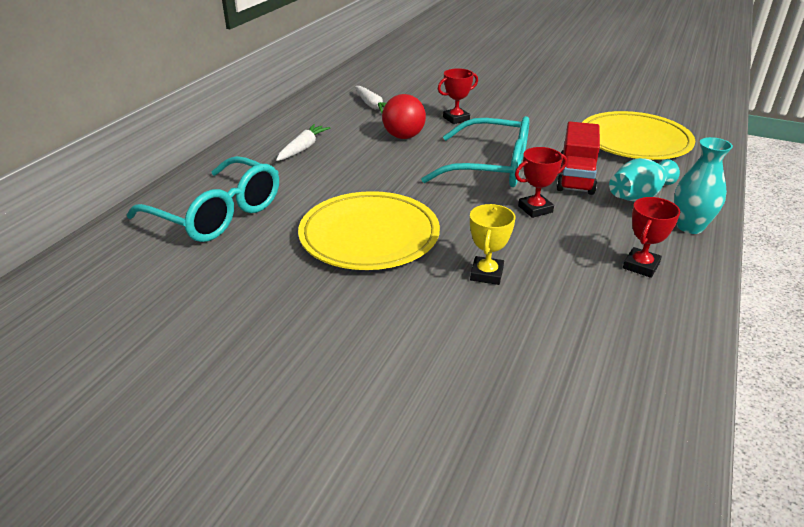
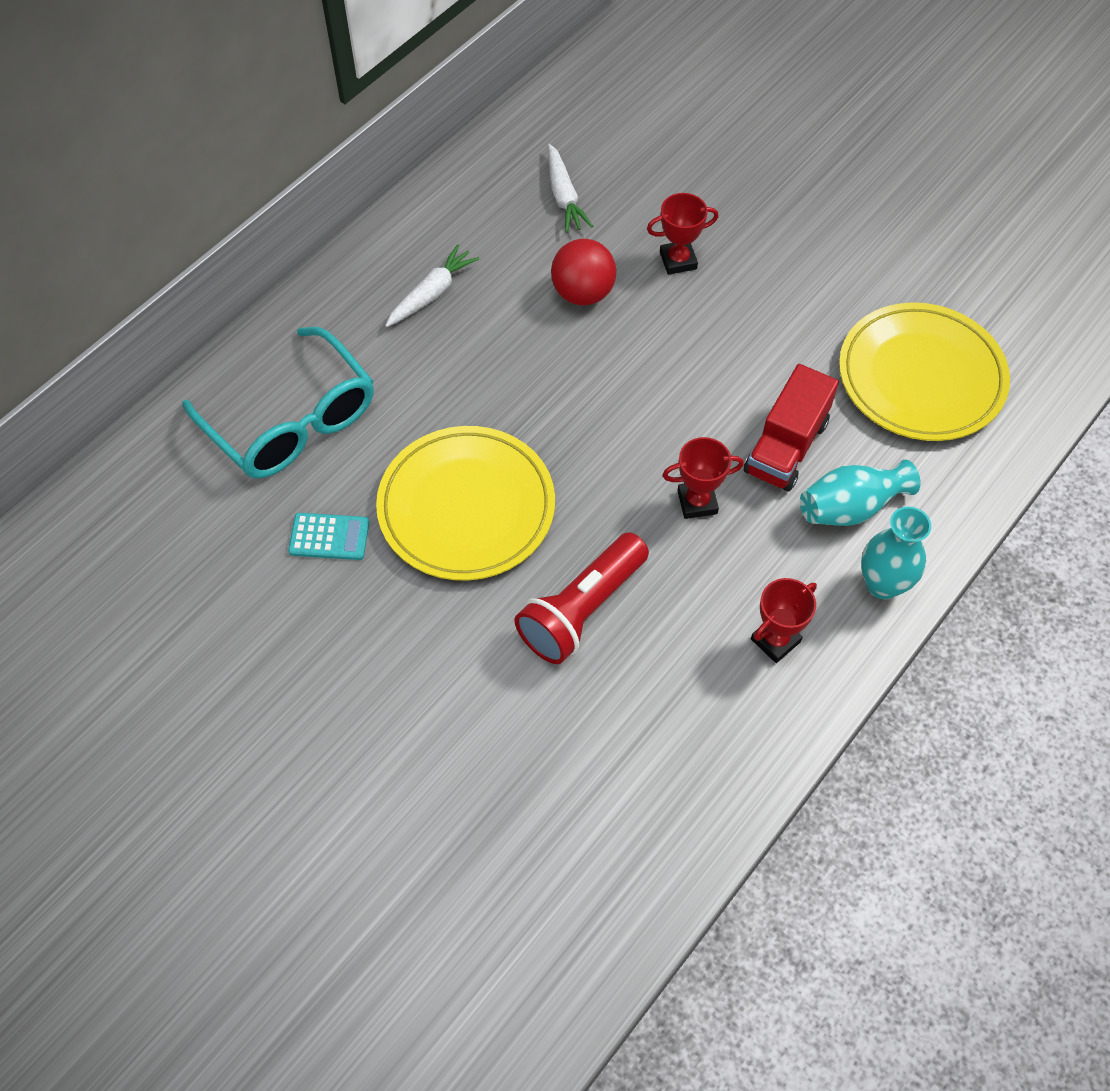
camera: 15 degrees right, 25 degrees up
turquoise glasses [421,116,529,187] -> none
yellow trophy [470,204,515,285] -> red flashlight [514,532,649,664]
none -> turquoise calculator [288,513,369,560]

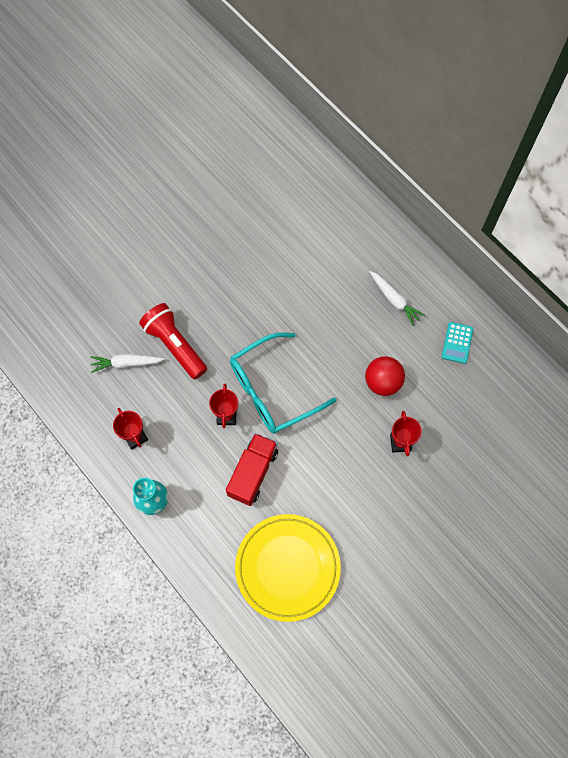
camera: 100 degrees right, 10 degrees up
turquoise glasses [182,327,374,479] -> turquoise glasses moved to [230,332,337,434]
turquoise calculator [288,513,369,560] -> turquoise calculator moved to [442,322,473,364]
yellow plate [376,426,555,581] -> none
white carrot [548,144,593,233] -> white carrot moved to [91,354,165,373]
red truck [744,364,839,491] -> red truck turned 75 degrees clockwise [226,433,278,506]
turquoise vase [800,460,921,526] -> none

